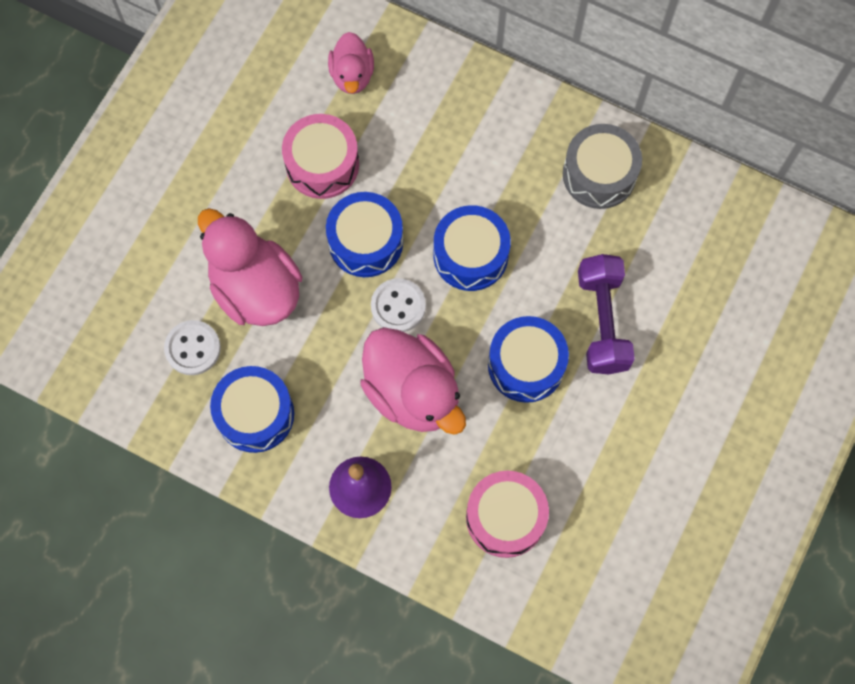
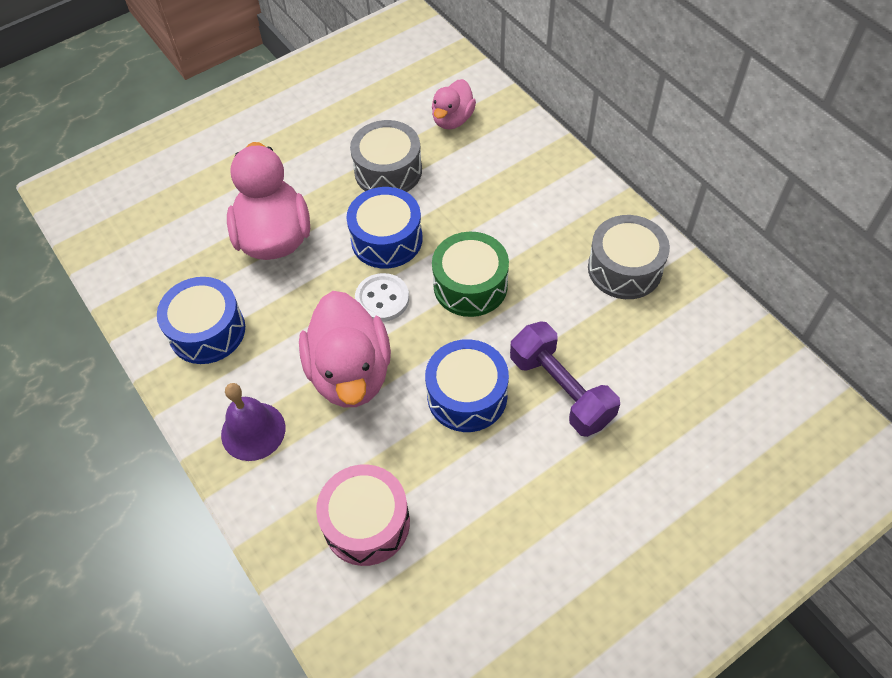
camera: 30 degrees right, 15 degrees down
white button [164,320,221,375] -> none
pink drum [282,114,359,199] -> grey drum [350,120,422,192]
blue drum [434,205,511,291] -> green drum [432,232,509,317]
purple dumbbell [578,254,635,375] -> purple dumbbell turned 60 degrees counterclockwise [510,322,620,437]

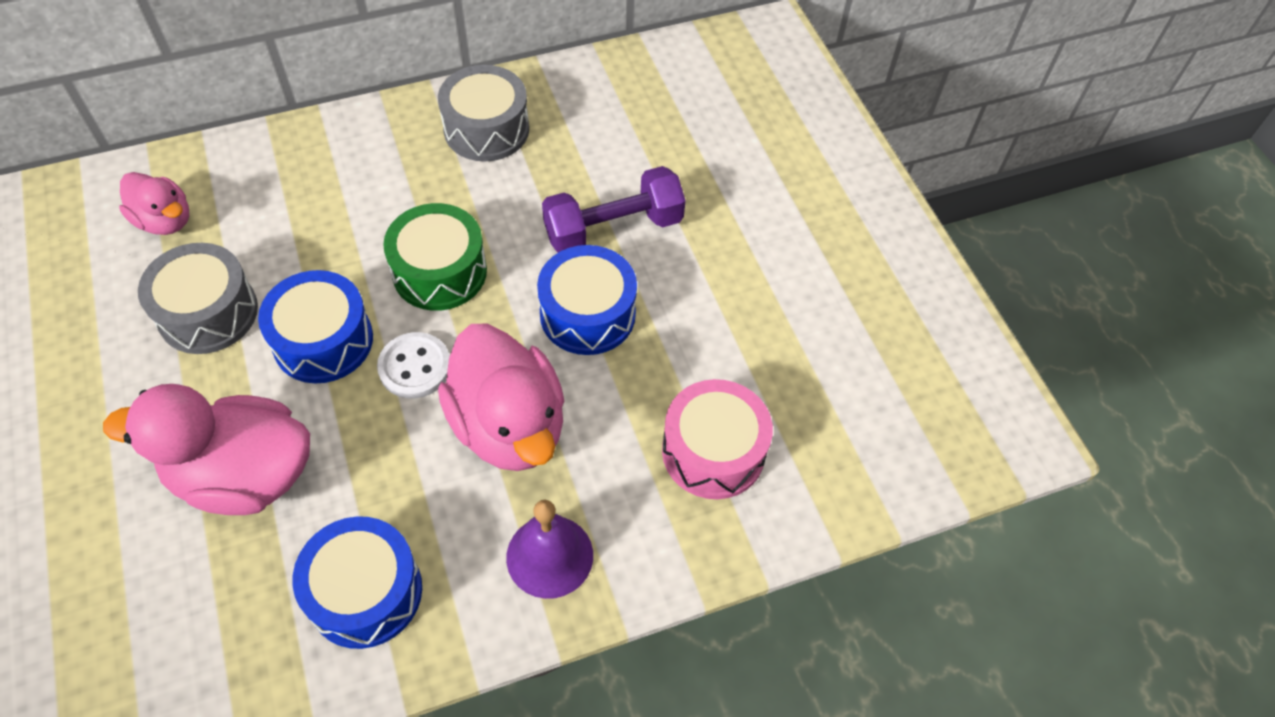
camera: 80 degrees left, 0 degrees up
pink duck [299,291,391,407] -> pink duck turned 60 degrees clockwise [438,324,564,471]

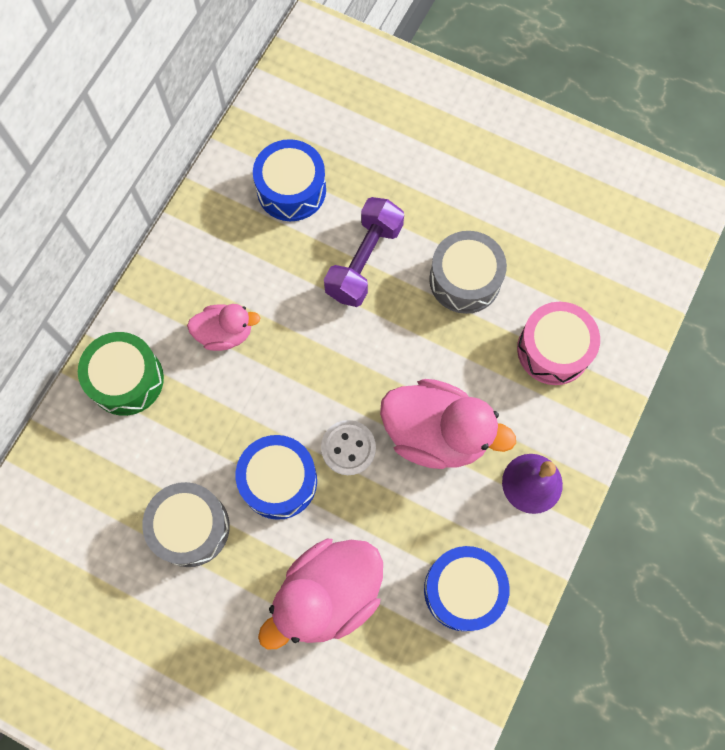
camera: 40 degrees left, 15 degrees up
pink duck [119,172,189,235] -> pink duck moved to [187,304,260,351]
green drum [383,203,487,311] -> green drum moved to [78,332,164,416]
grey drum [438,65,529,161] -> grey drum moved to [429,231,507,314]
blue drum [537,245,637,355] -> blue drum moved to [253,139,326,221]

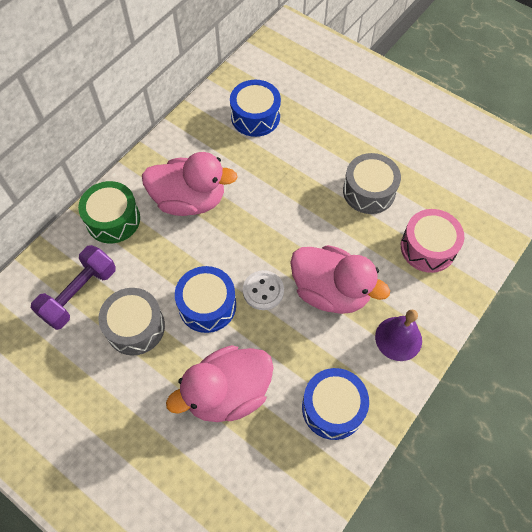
camera: 10 degrees right, 10 degrees down
pink duck [187,304,260,351] -> pink duck [142,152,238,216], size x1.76
purple dumbbell [324,197,404,307] -> purple dumbbell moved to [31,245,116,330]

